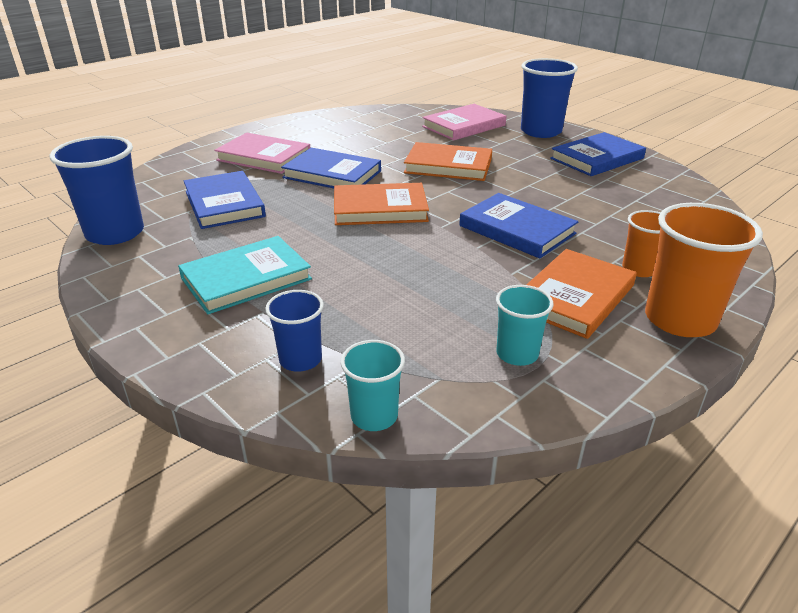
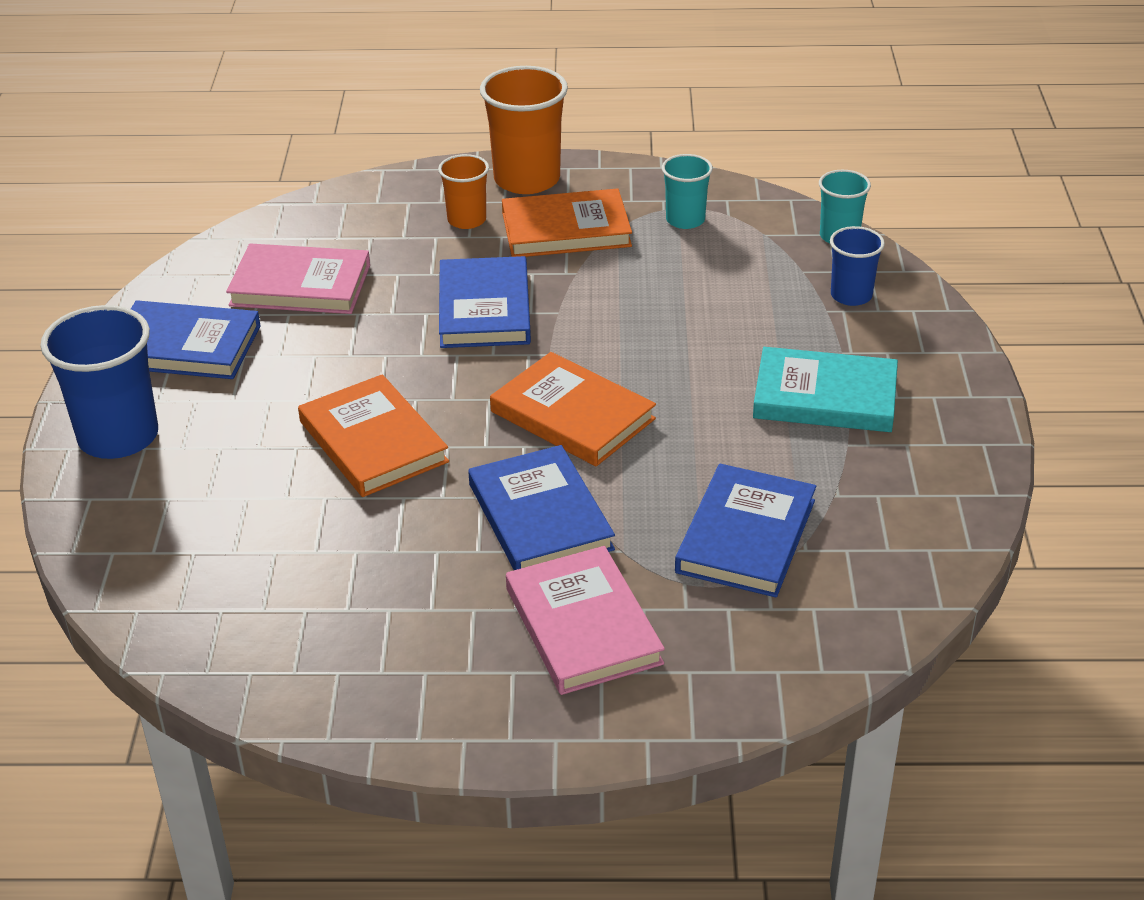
camera: 135 degrees left, 5 degrees up
blue cup [50,136,144,245] -> none
pink book [422,104,506,141] -> pink book moved to [226,244,370,314]

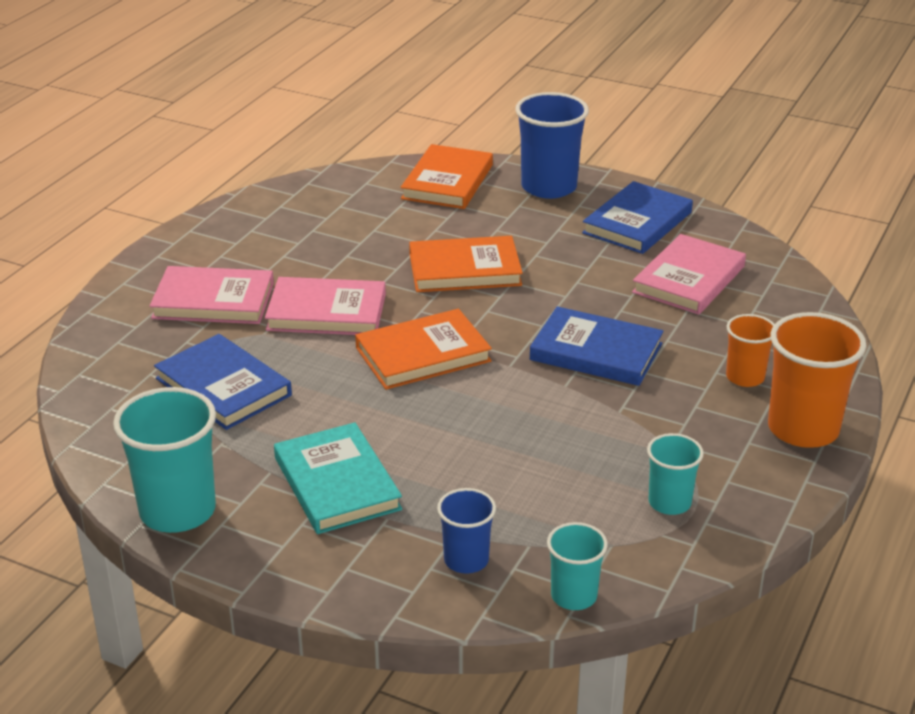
camera: 115 degrees right, 5 degrees down
blue book [468,445,615,570] -> pink book [265,277,386,335]
orange book [502,188,632,257] -> orange book moved to [401,144,493,209]
turquoise book [753,347,898,432] -> turquoise book turned 60 degrees counterclockwise [274,422,402,534]
none -> turquoise cup [113,387,216,533]

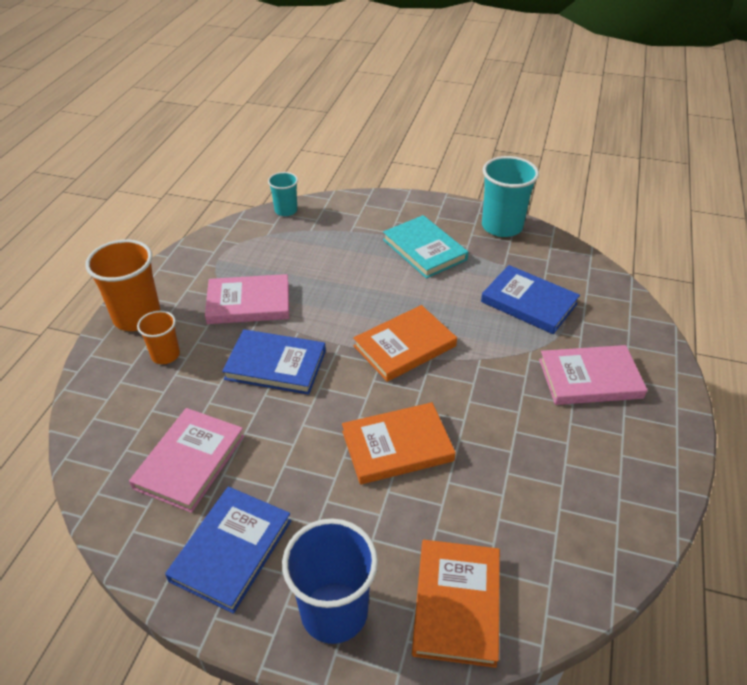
camera: 170 degrees right, 10 degrees up
pink book [265,277,386,335] -> pink book moved to [205,274,289,324]
blue cup [437,488,496,574] -> none
turquoise cup [647,433,704,515] -> none

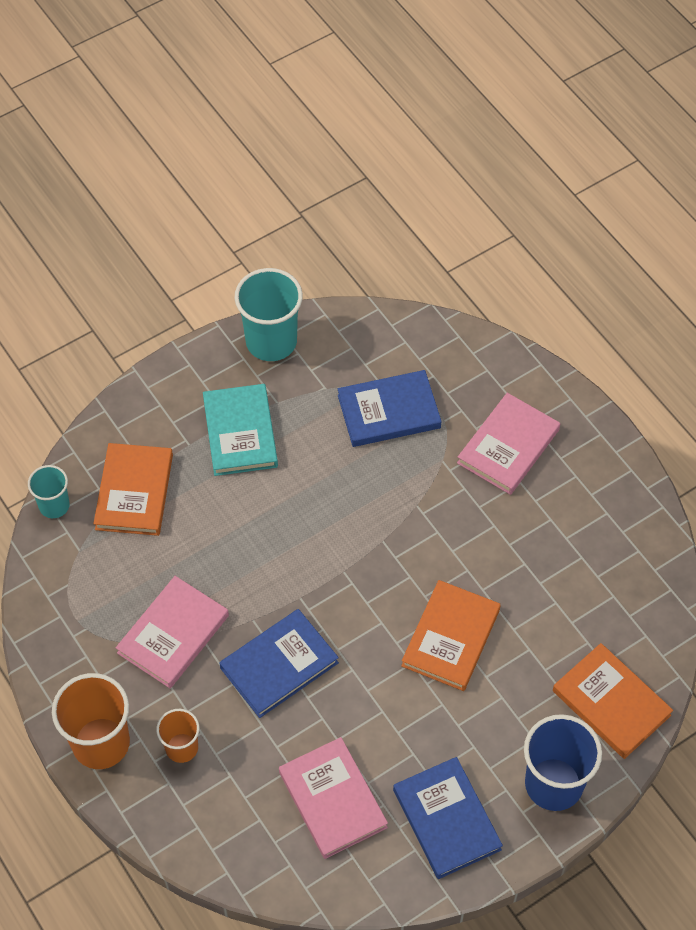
camera: 50 degrees left, 15 degrees up
orange book [353,305,457,382] -> orange book moved to [93,443,173,536]
turquoise book [383,215,468,278] -> turquoise book turned 75 degrees clockwise [203,384,278,476]

